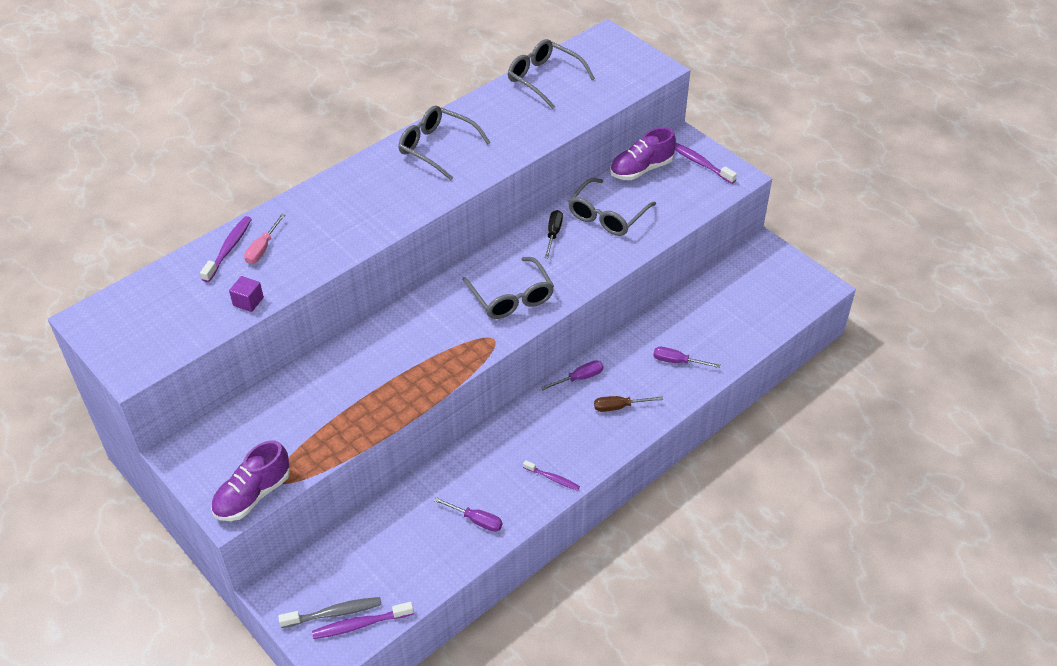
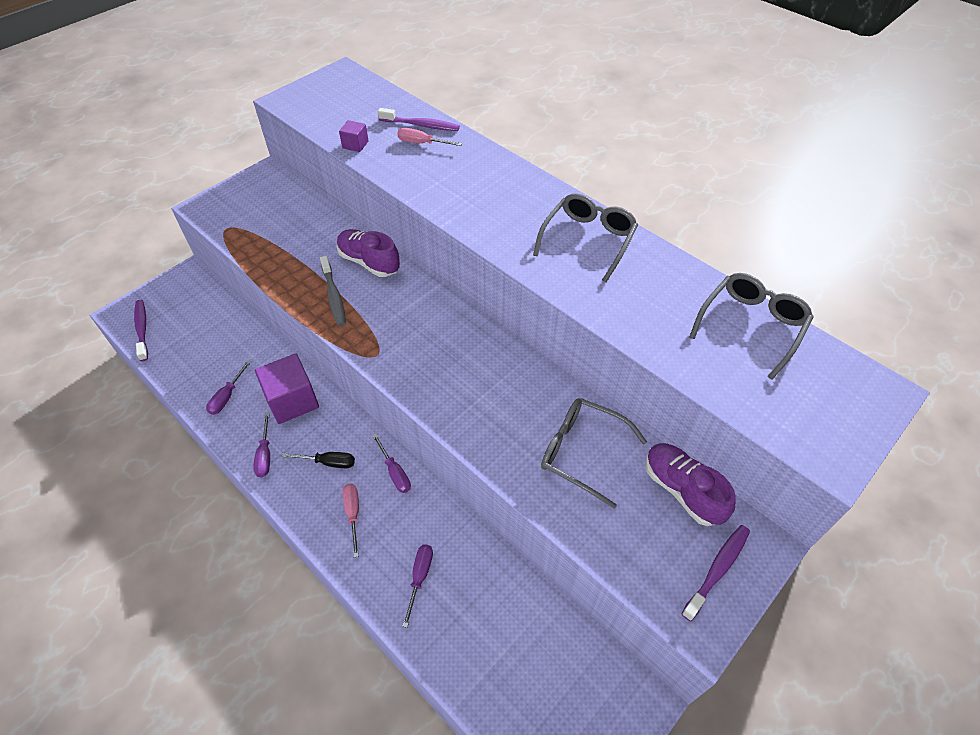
camera: 85 degrees right, 5 degrees up
purple shoe [211,440,290,521] -> purple shoe moved to [337,229,400,277]
grey toothbrush [278,597,382,628] -> grey toothbrush moved to [320,256,346,326]
grey glasses [463,257,554,319] -> none
purple toothbrush [523,460,580,491] -> purple screwdriver [253,413,270,477]
black screwdriver [544,210,563,259] -> black screwdriver moved to [281,452,355,468]
brown screwdriver [594,396,663,412] -> pink screwdriver [343,483,359,557]
none -> purple cube [255,353,319,424]

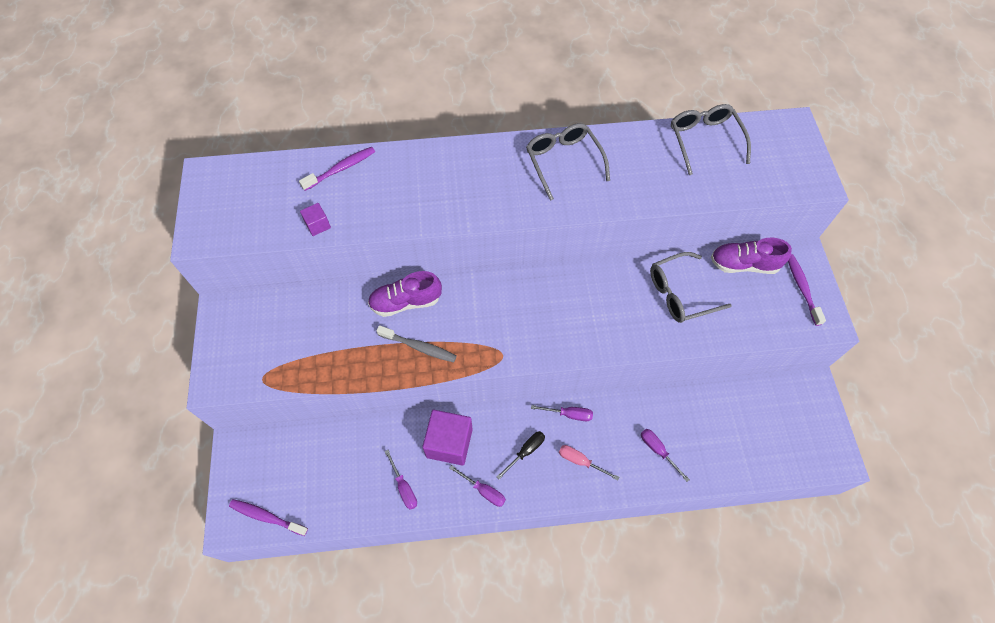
camera: 50 degrees left, 10 degrees up
pink screwdriver [397,128,462,146] -> none

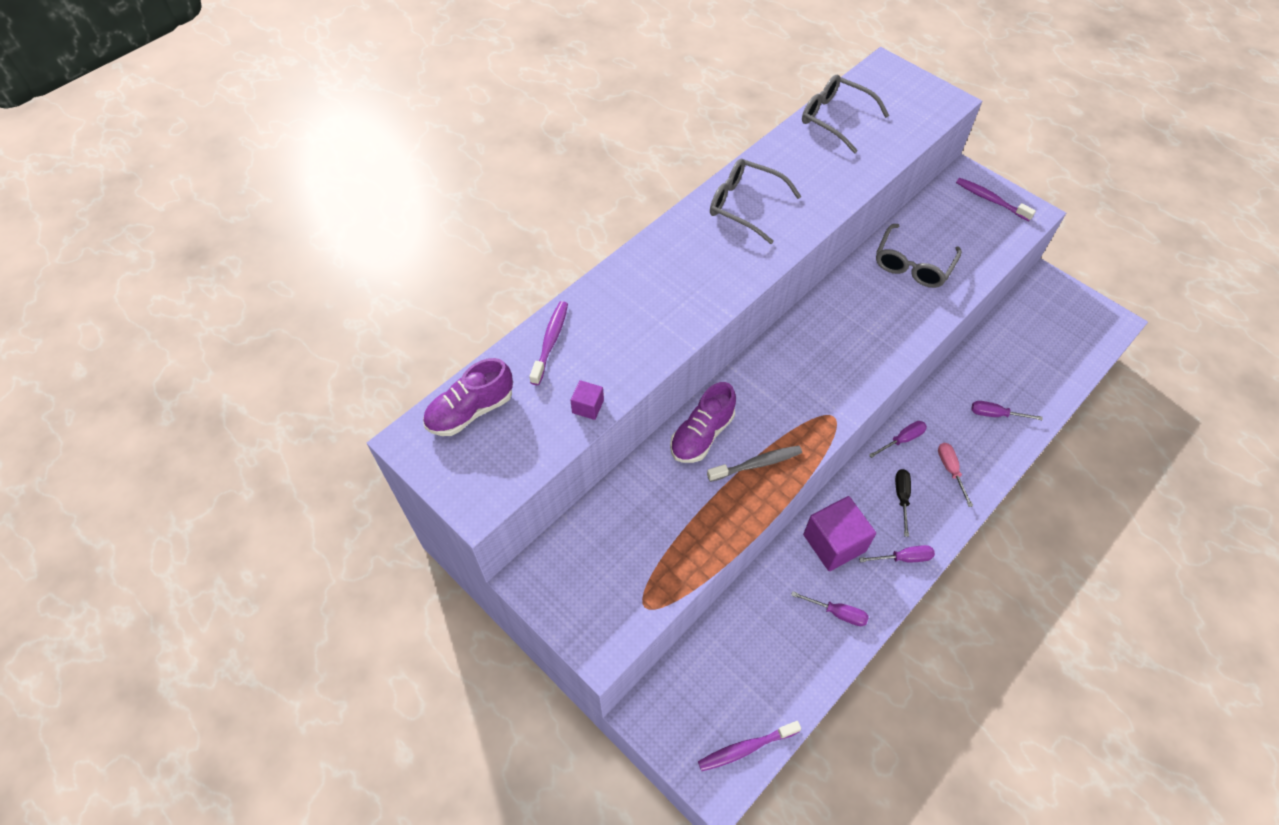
camera: 40 degrees left, 5 degrees down
pink screwdriver [559,445,619,481] -> pink screwdriver turned 90 degrees clockwise [938,443,973,507]
purple shoe [711,238,792,274] -> purple shoe moved to [423,358,513,436]

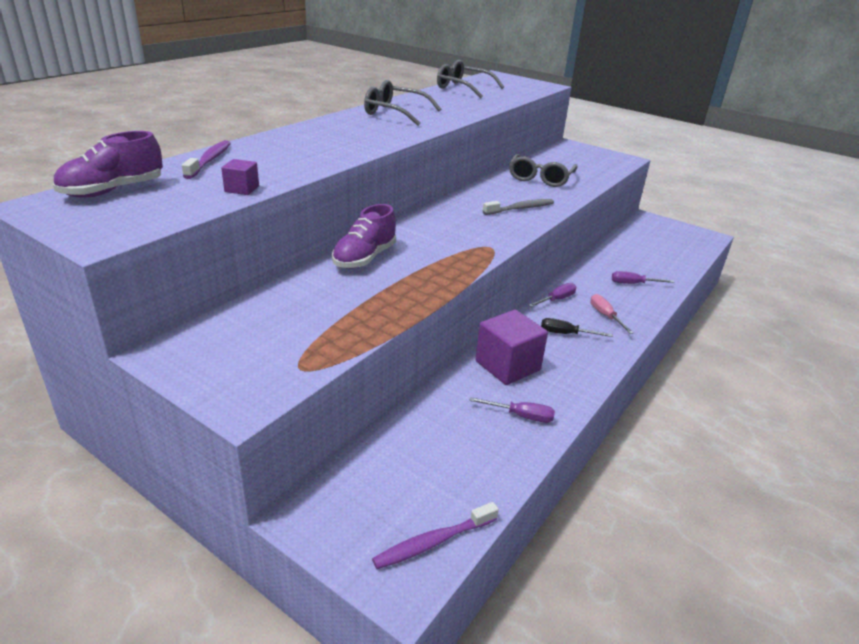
camera: 10 degrees left, 25 degrees down
grey toothbrush [707,446,802,482] -> grey toothbrush moved to [483,199,554,215]
purple screwdriver [859,545,935,562] -> none
black screwdriver [895,469,911,537] -> black screwdriver turned 75 degrees counterclockwise [541,318,613,337]
purple toothbrush [956,178,1036,221] -> none

